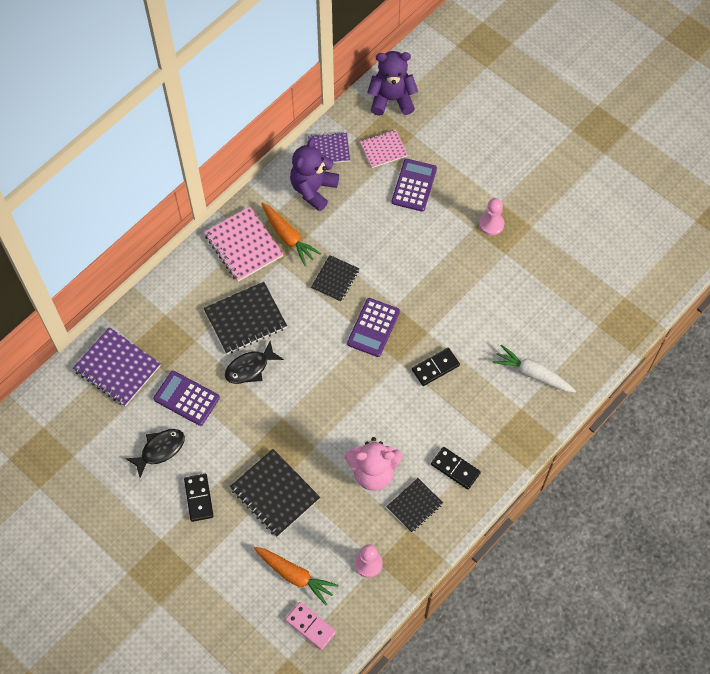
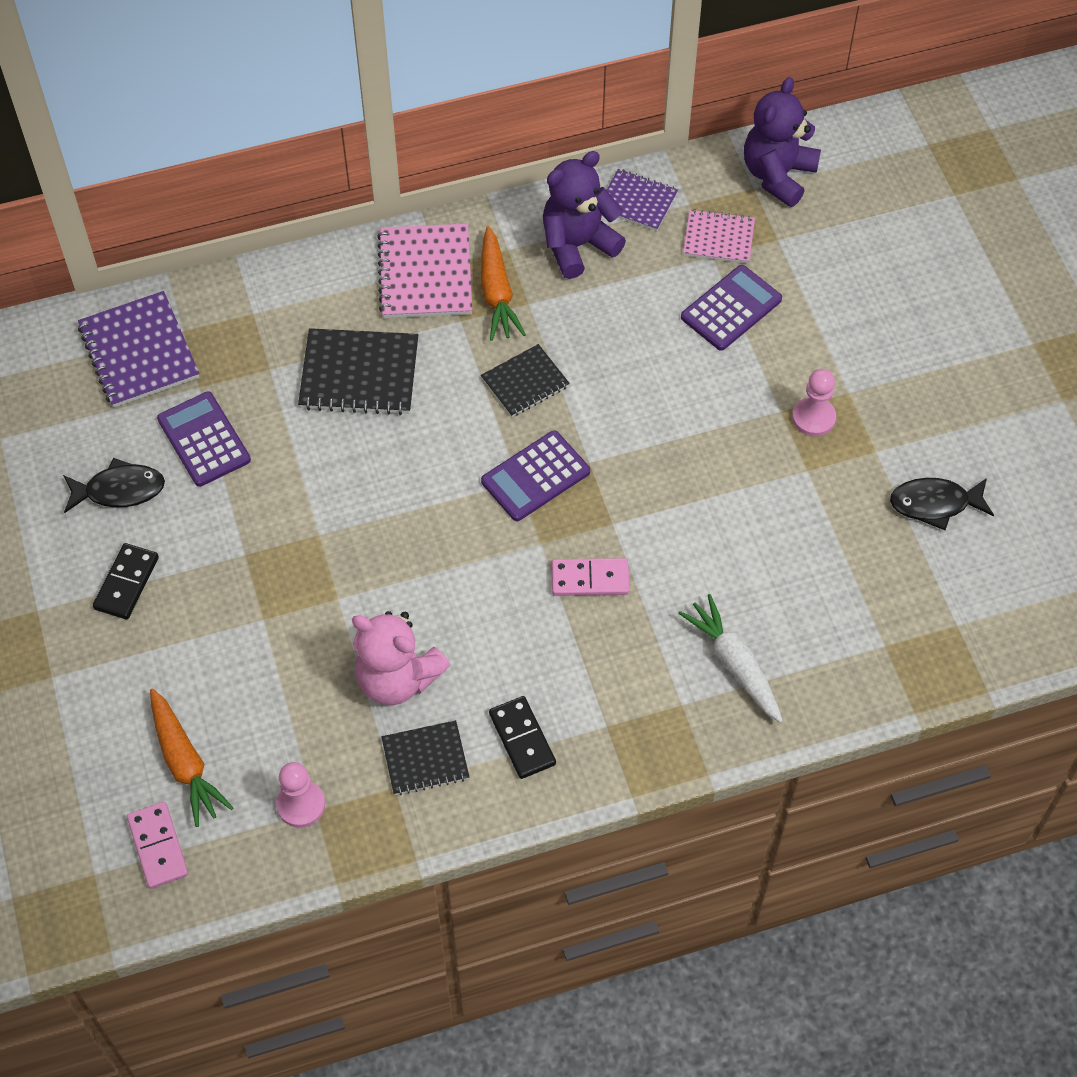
camera: 30 degrees right, 5 degrees down
black fish [225,341,284,384] -> black fish moved to [890,478,994,530]
black notebook [230,449,320,537] -> none
purple teddy bear [367,51,418,116] -> purple teddy bear turned 90 degrees counterclockwise [744,77,821,207]
black domino [412,348,460,386] -> pink domino [552,558,629,596]

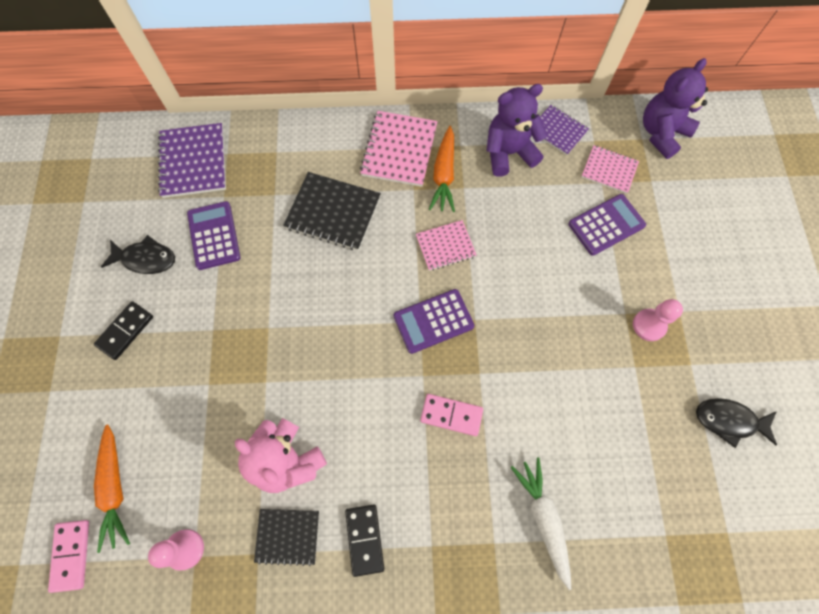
camera: 15 degrees right, 10 degrees up
black notebook [481,344,570,417] -> pink notebook [416,220,477,271]

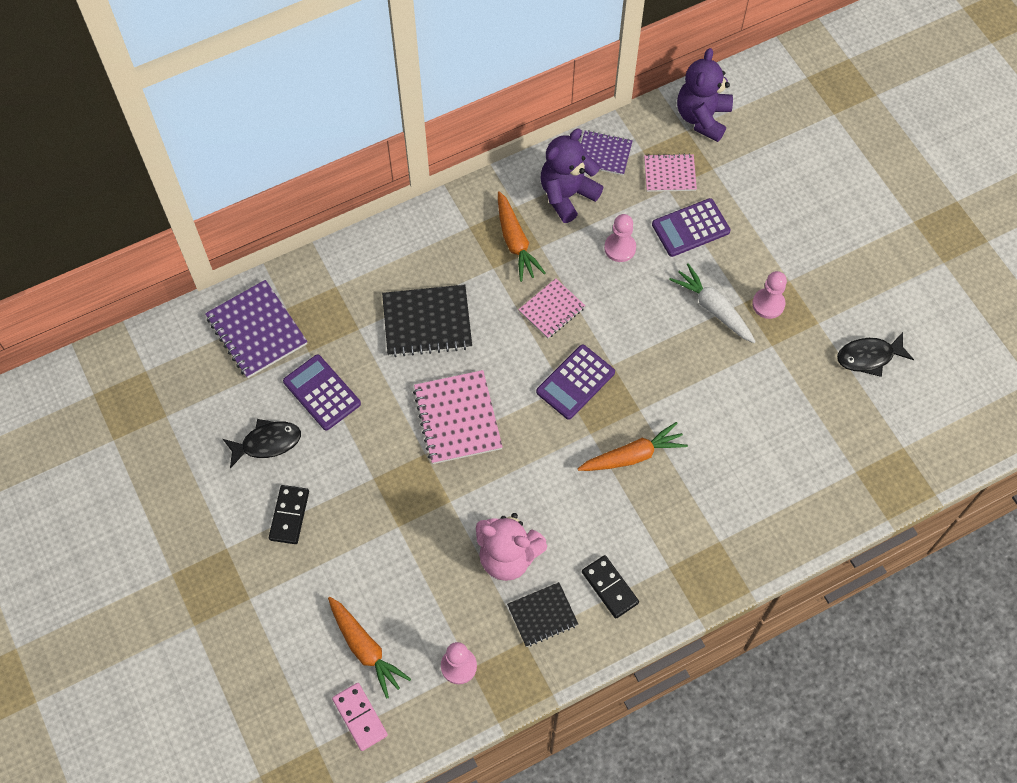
camera: 25 degrees left, 5 degrees down
pink notebook [360,111,437,187] -> pink notebook moved to [413,370,502,464]
pink domino [420,394,483,436] -> orange carrot [578,422,688,471]
white carrot [510,457,571,590] -> white carrot moved to [669,263,756,343]
purple calculator [568,194,646,256] -> purple calculator turned 150 degrees counterclockwise [652,198,731,257]
none -> pink pawn [604,214,636,262]

